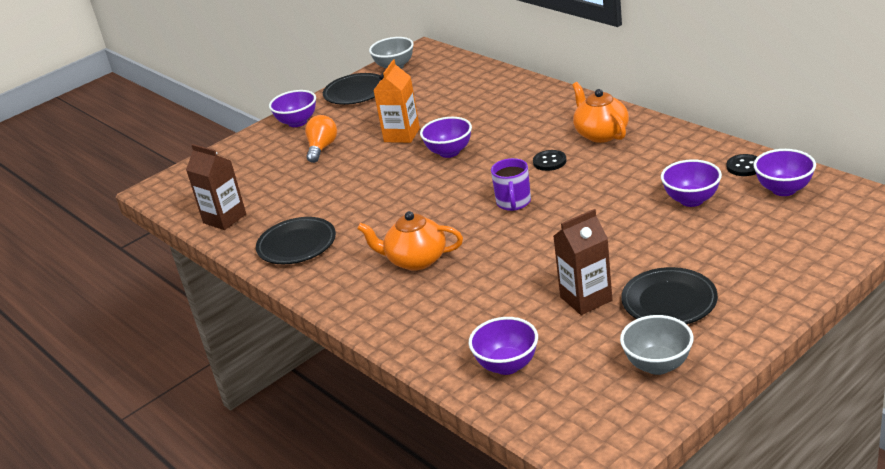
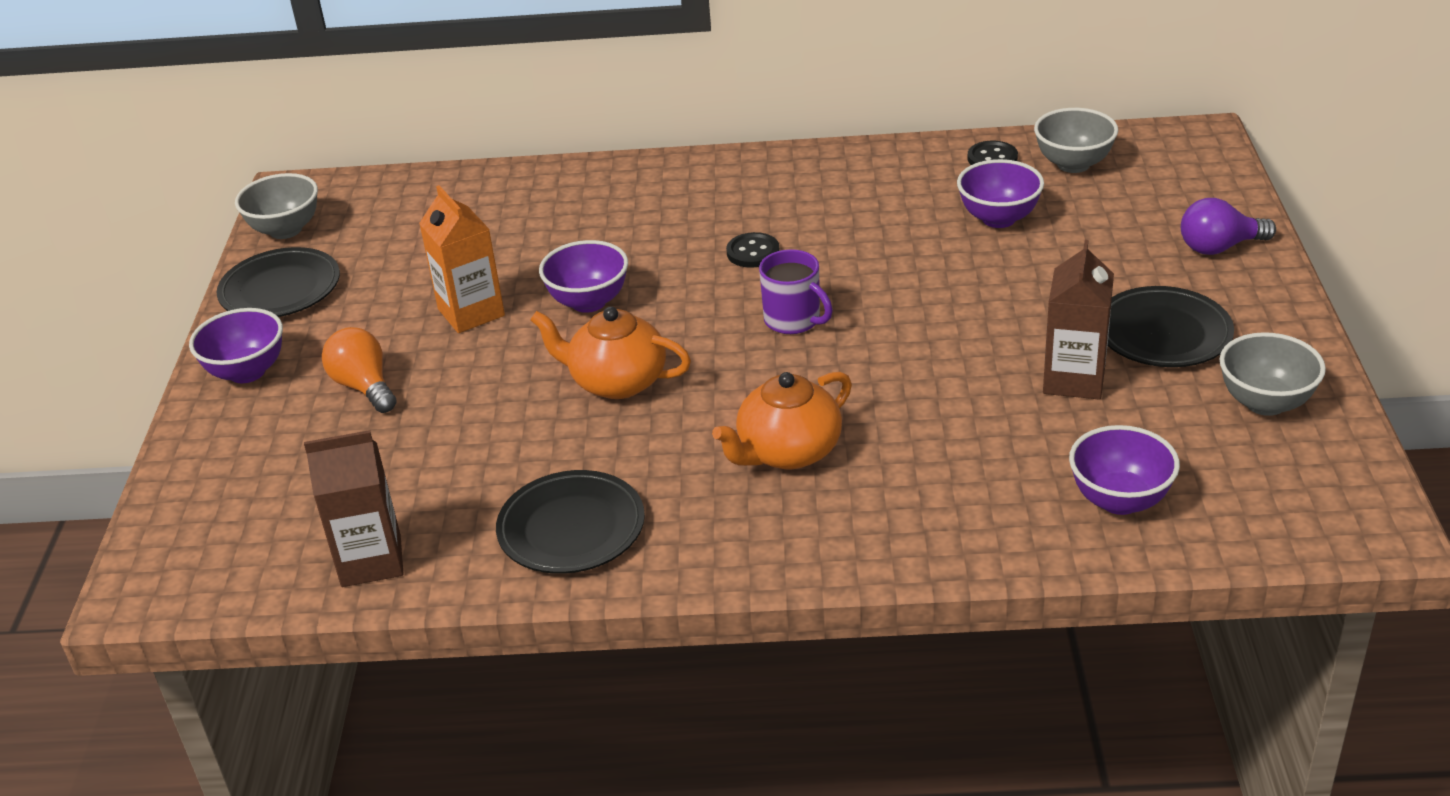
camera: 50 degrees left, 5 degrees up
orange teapot [572,82,629,143] -> orange teapot moved to [530,306,691,399]
purple bowl [753,149,816,196] -> grey bowl [1034,108,1118,173]
none -> purple light bulb [1181,198,1276,255]

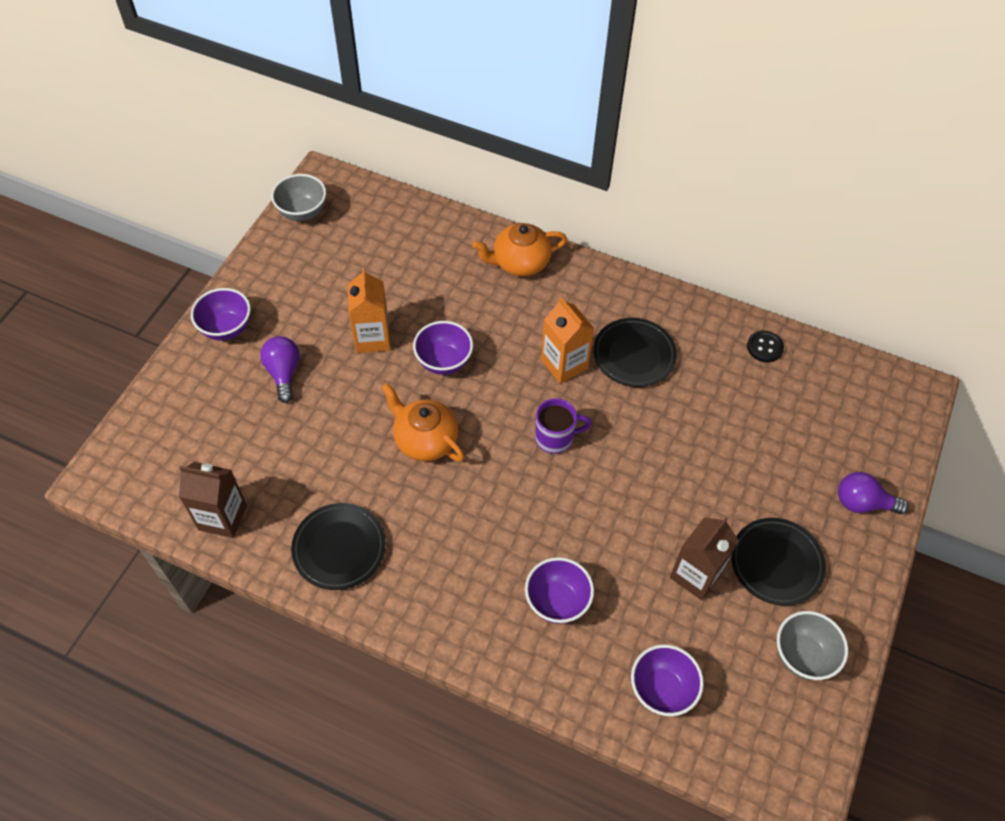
camera: 20 degrees right, 20 degrees up
black plate [217,247,340,317] -> black plate moved to [593,318,677,387]
orange light bulb [322,327,397,413] -> purple light bulb [260,336,300,403]
orange teapot [712,372,852,469] -> orange teapot moved to [472,223,567,276]
black button [726,232,780,268] -> orange carton [541,297,595,384]
purple mug [759,249,833,334] -> purple mug turned 75 degrees counterclockwise [535,398,592,454]
purple bowl [957,159,1044,228] -> purple bowl moved to [525,557,594,624]
grey bowl [1034,108,1118,173] -> none

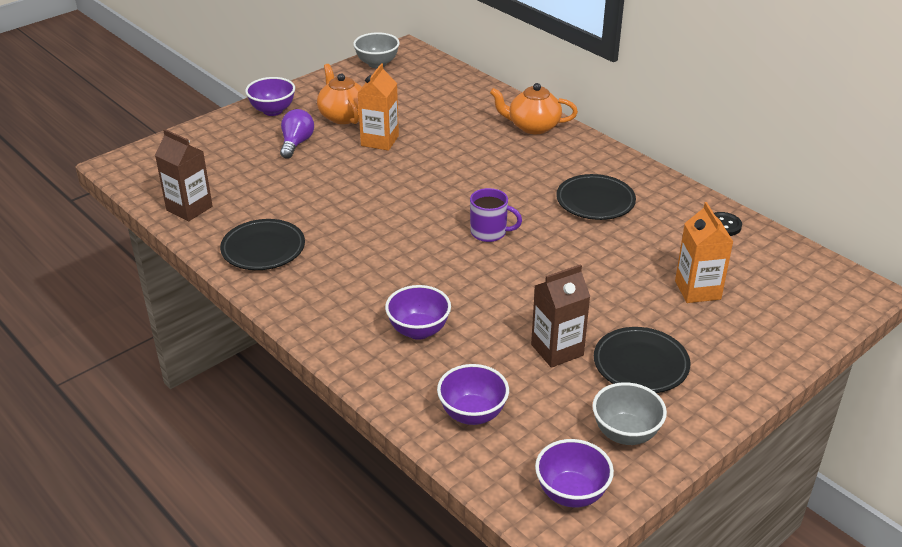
camera: 25 degrees right, 20 degrees down
orange teapot [381,383,465,462] -> orange teapot moved to [317,64,362,124]
purple bowl [413,321,473,375] -> purple bowl moved to [535,439,614,507]
orange carton [541,297,595,384] -> orange carton moved to [675,202,733,303]
purple light bulb [838,472,909,514] -> none

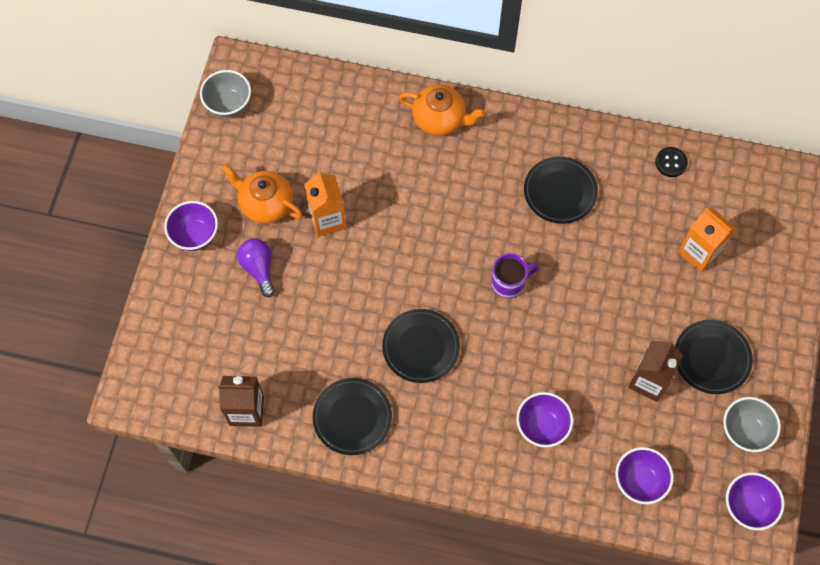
camera: 35 degrees left, 30 degrees up
orange teapot [490,83,578,134] -> orange teapot turned 135 degrees counterclockwise [399,85,485,136]
none -> black plate [382,309,460,383]

